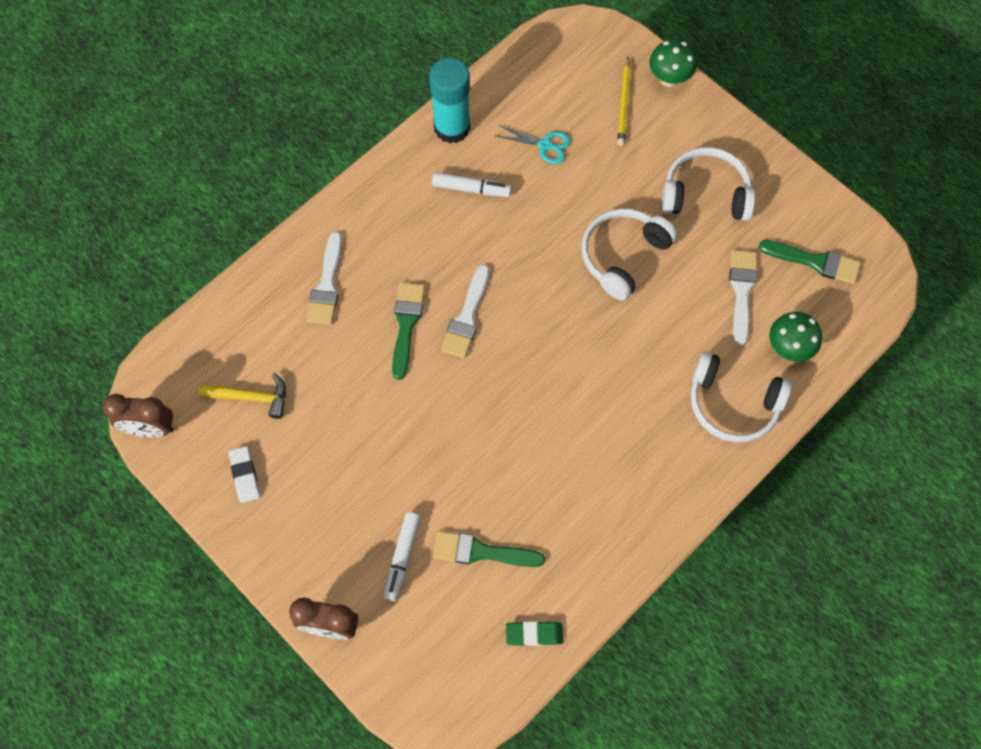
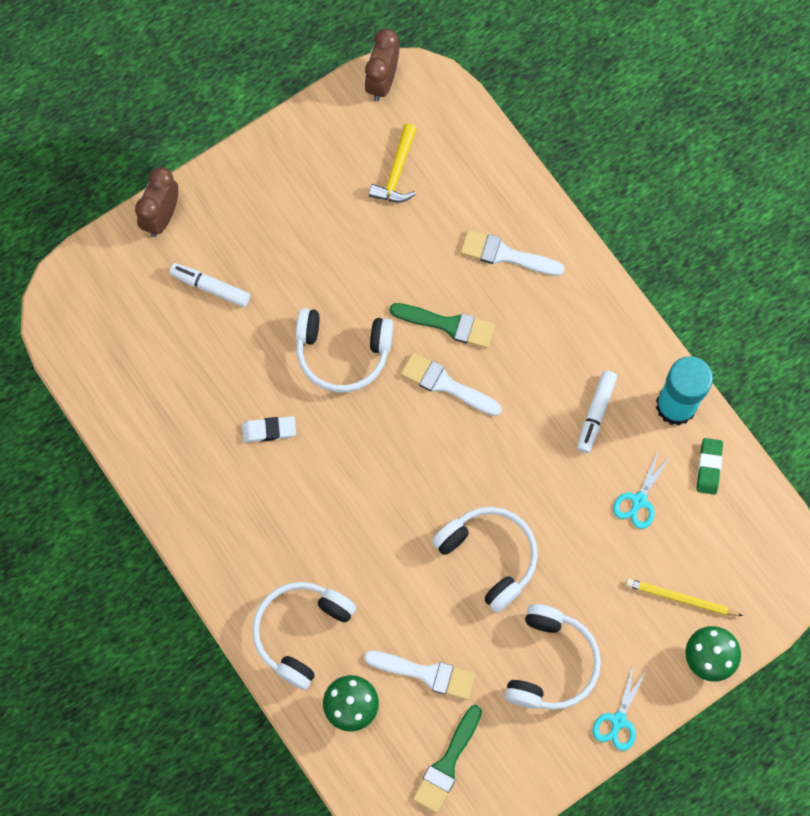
camera: 100 degrees right, 5 degrees up
white eraser [229,446,260,503] -> white eraser moved to [242,416,296,442]
green brush [433,531,545,567] -> none
green eraser [506,621,563,646] -> green eraser moved to [697,438,723,494]
none -> white headphones [296,308,393,392]
none -> turquoise scissors [593,664,646,751]

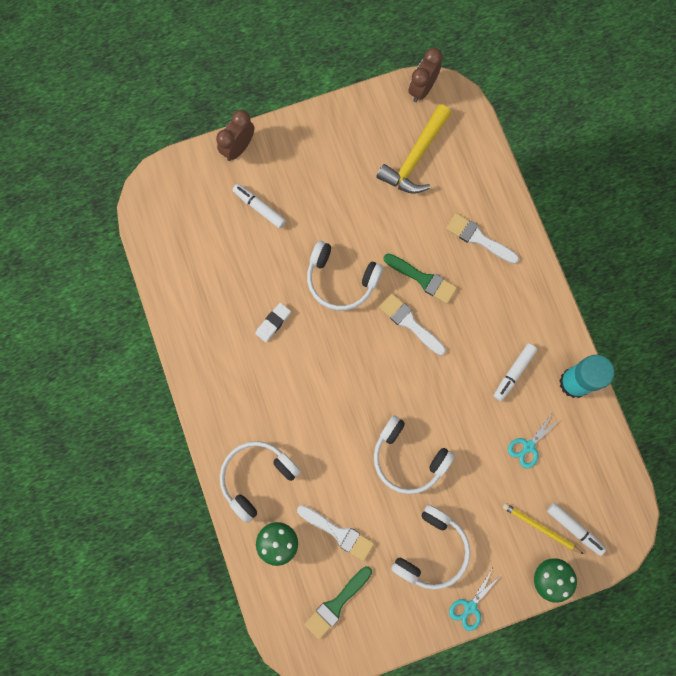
camera: 15 degrees right, 5 degrees up
white eraser [242,416,296,442] -> white eraser turned 60 degrees counterclockwise [255,303,291,342]
yellow hammer [369,123,417,202] -> yellow hammer [376,104,451,194], size x1.56
white headphones [432,507,538,613] -> white headphones turned 150 degrees clockwise [374,415,455,494]
green eraser [697,438,723,494] -> none
none -> white marker [547,503,606,556]

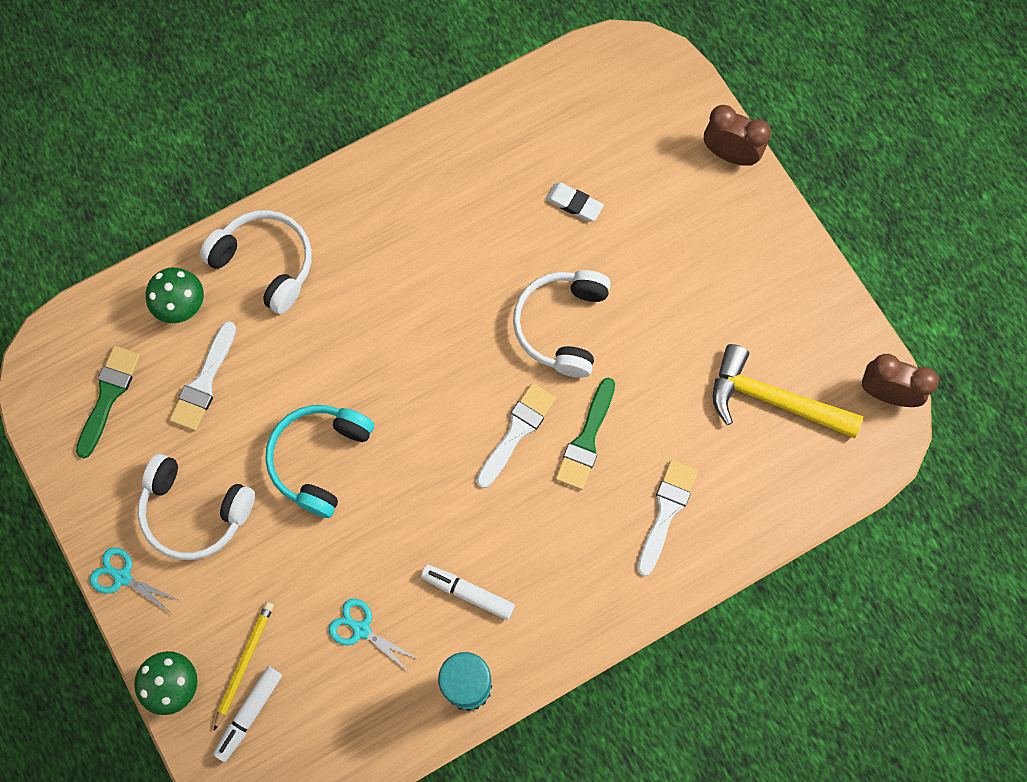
camera: 80 degrees right, 5 degrees down
white marker [232,184,286,229] -> none
white eraser [255,303,291,342] -> white eraser moved to [545,183,604,221]
green brush [304,566,372,639] -> green brush turned 75 degrees clockwise [76,345,141,458]
white headphones [374,415,455,494] -> turquoise headphones [265,405,374,518]

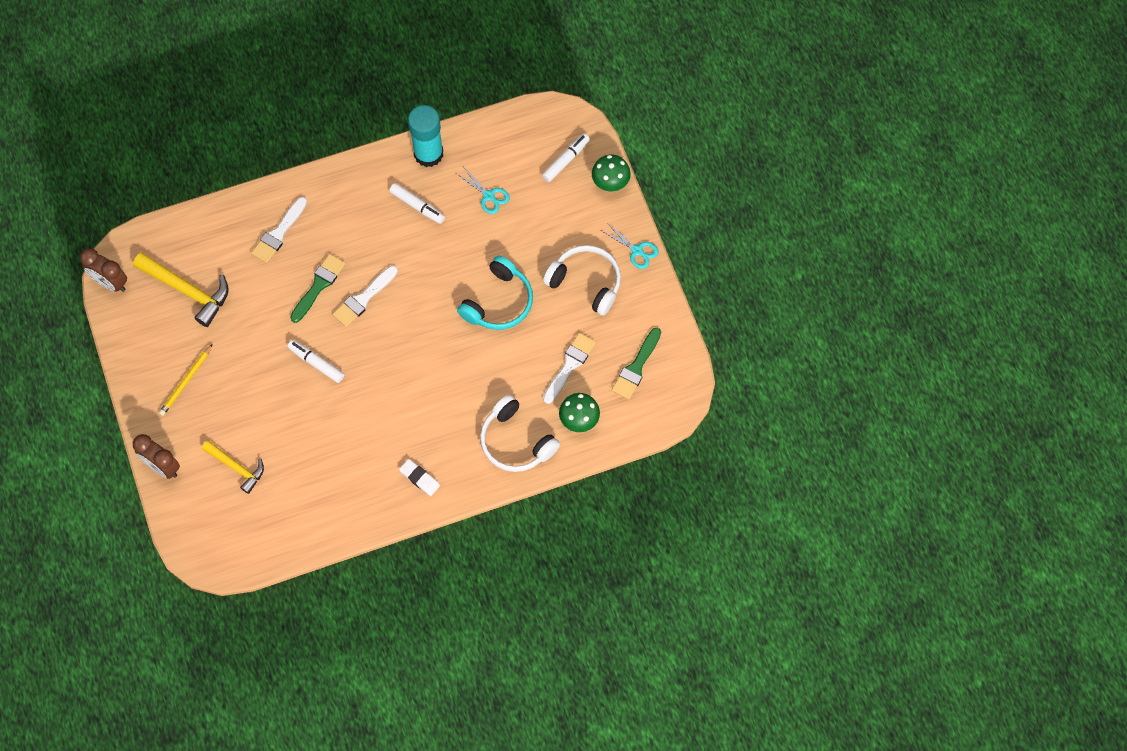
camera: 170 degrees left, 5 degrees down
yellow pencil [214,602,274,731] -> yellow pencil moved to [159,344,213,416]
white headphones [513,270,611,378] -> white marker [287,340,344,383]
white eraser [545,183,604,221] -> white eraser moved to [399,459,440,496]
none -> yellow hammer [202,440,264,494]

